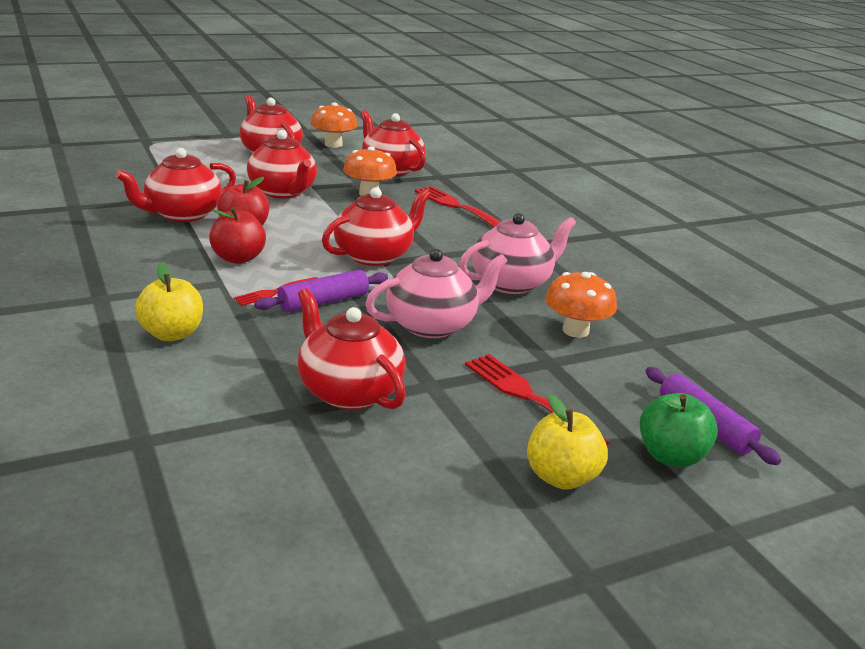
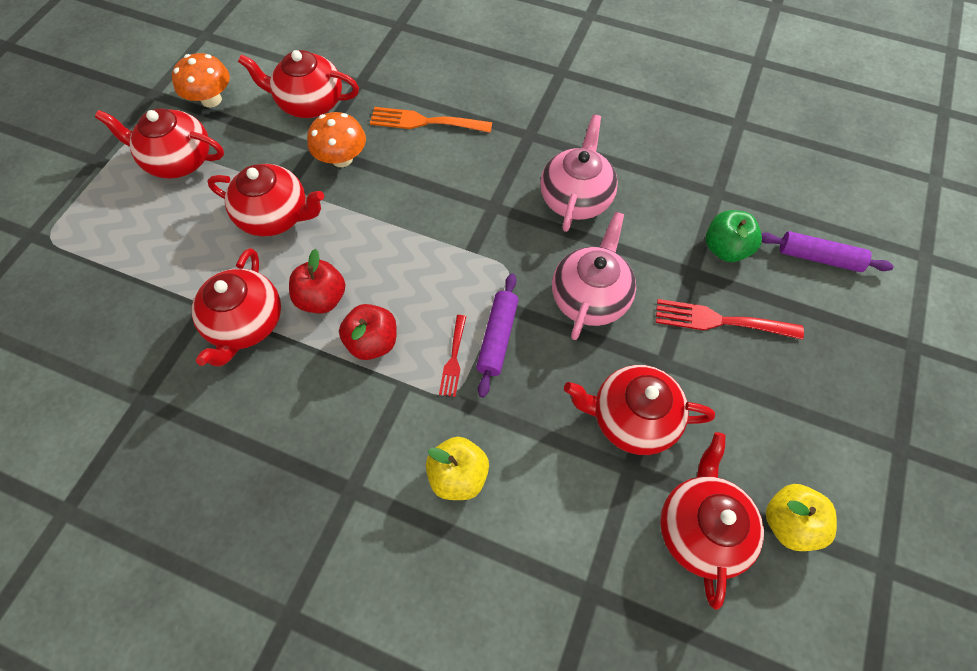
camera: 40 degrees left, 35 degrees up
red teapot [322,187,431,266] -> red teapot moved to [660,432,764,610]
red fork [415,186,501,227] -> orange fork [370,107,492,133]
yellow apple [527,394,608,490] -> yellow apple moved to [766,484,837,551]
orange mushroom [545,272,617,338] -> none
green apple [640,393,718,467] -> green apple moved to [706,210,762,262]

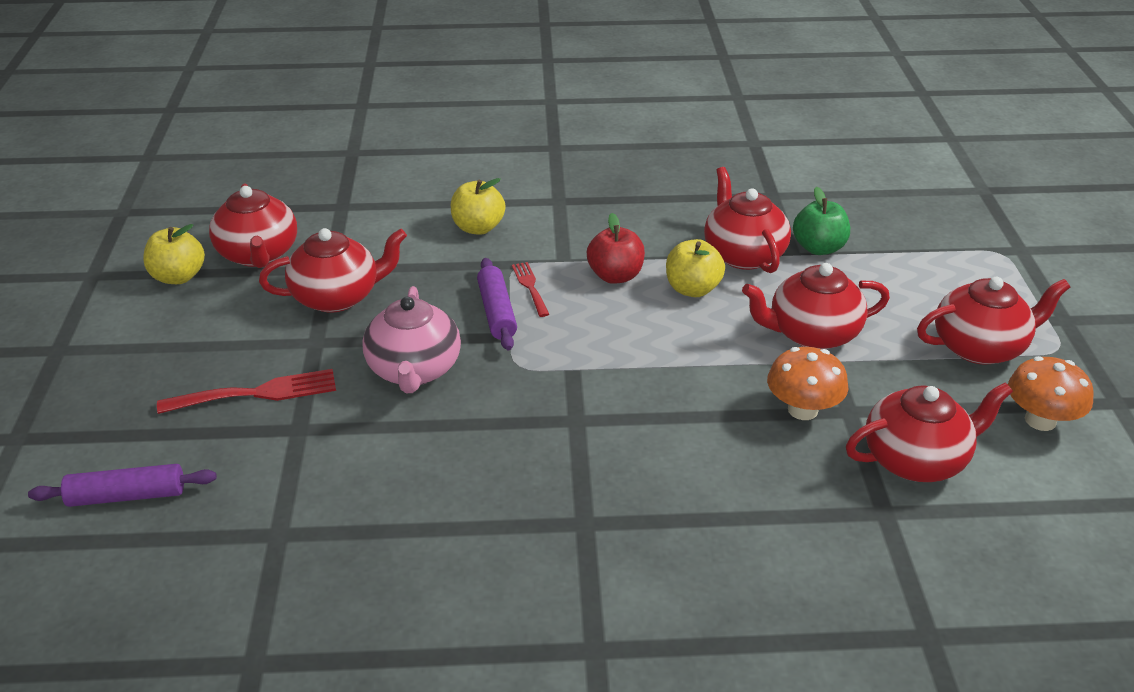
camera: 155 degrees right, 25 degrees down
red apple [289,249,345,313] -> yellow apple [666,239,725,297]
orange fork [370,107,492,133] -> none
pink teapot [540,114,618,232] -> none
green apple [706,210,762,262] -> green apple moved to [793,187,850,255]

